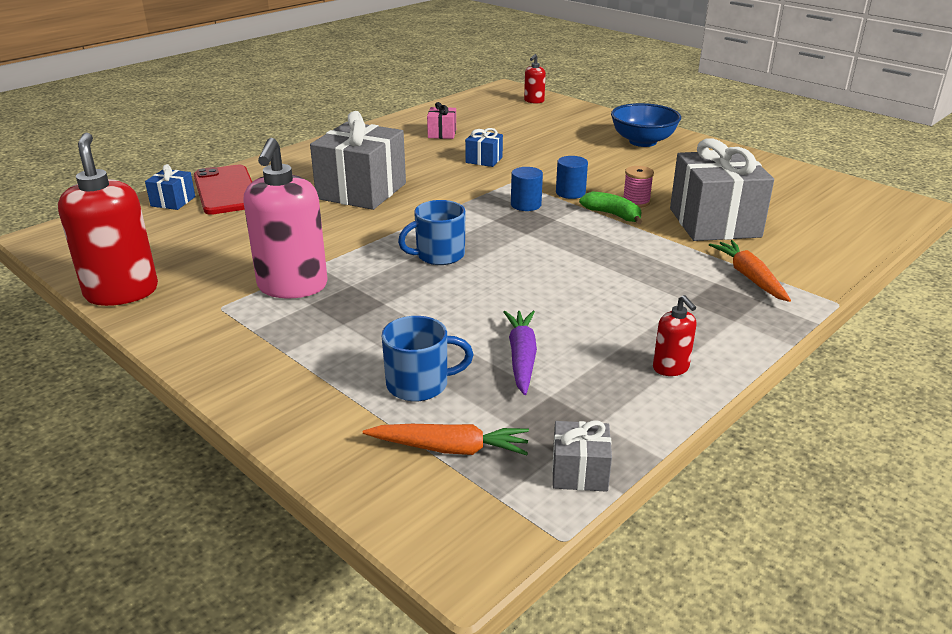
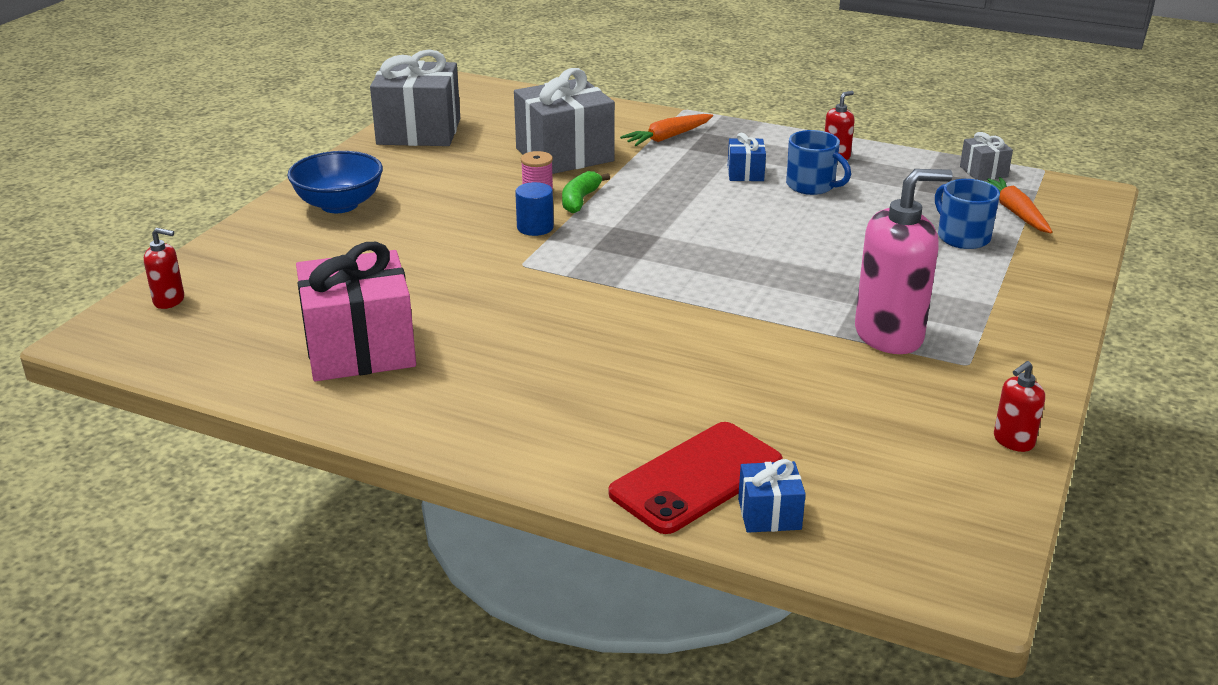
camera: 110 degrees left, 0 degrees up
red soap dispenser [58,133,158,306] -> red soap dispenser [994,361,1045,452], size x0.47
grey gift [310,111,406,210] -> grey gift moved to [370,49,460,146]
blue mug [398,200,465,265] -> blue mug moved to [786,130,851,195]
pink gift [427,102,456,139] -> pink gift [296,242,416,381], size x2.16
blue gift [465,128,503,167] -> blue gift moved to [728,133,766,181]
purple carrot [503,311,537,395] -> none
blue cylinder [511,167,543,211] -> none

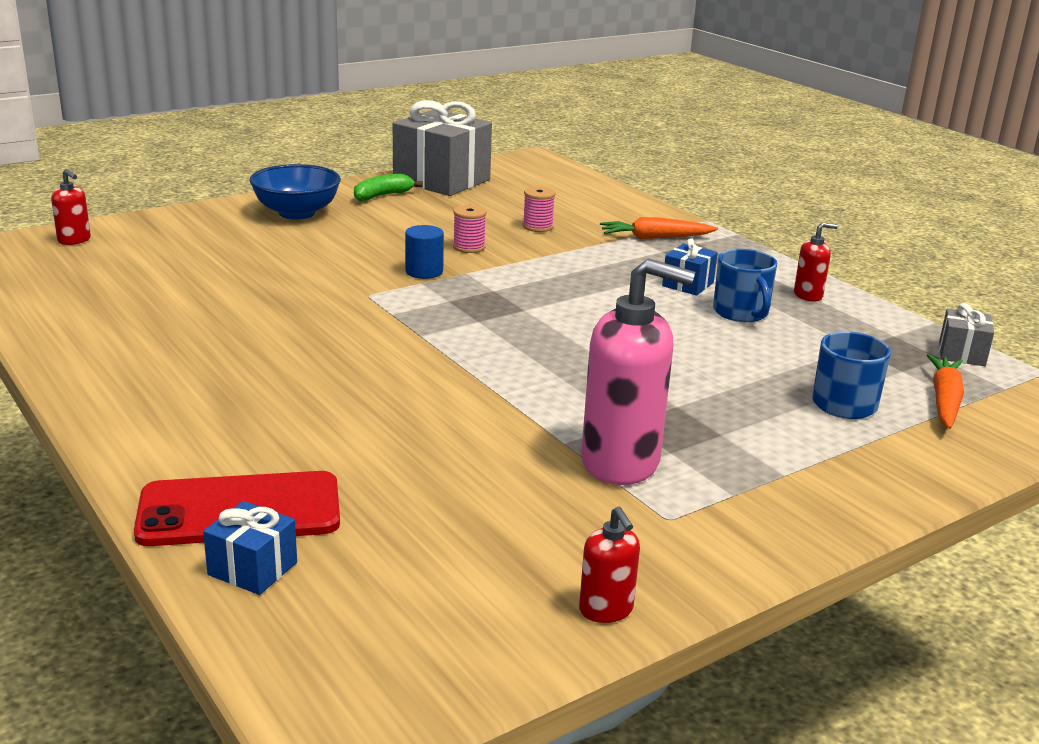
camera: 30 degrees right, 5 degrees down
pink gift [296,242,416,381] -> none
grey gift [514,68,615,174] -> pink spool [523,186,556,232]
green banana [562,171,610,213] -> green banana moved to [354,174,423,201]
red soap dispenser [994,361,1045,452] -> red soap dispenser turned 105 degrees counterclockwise [579,507,640,623]

